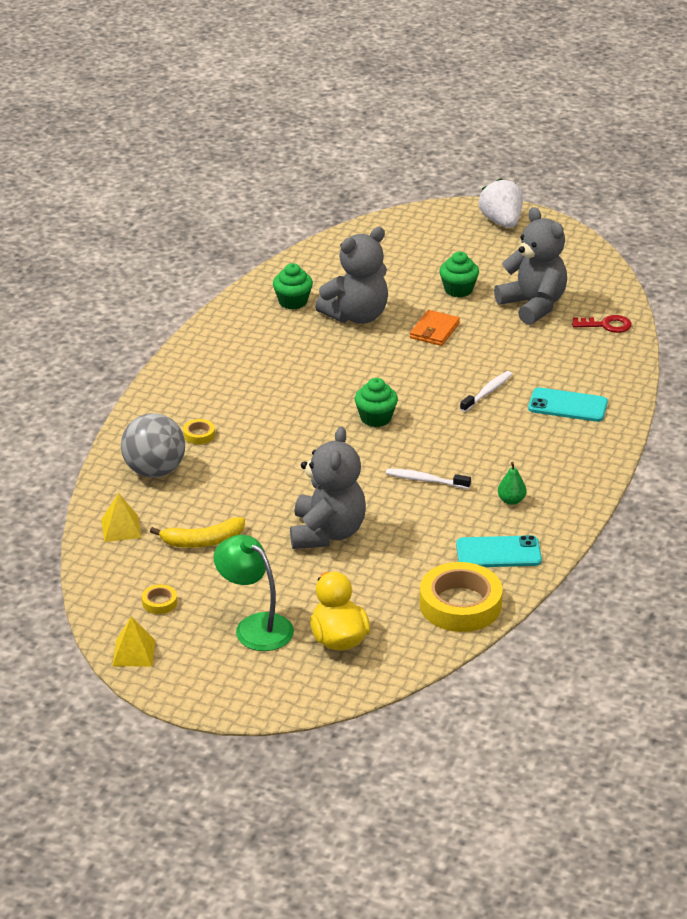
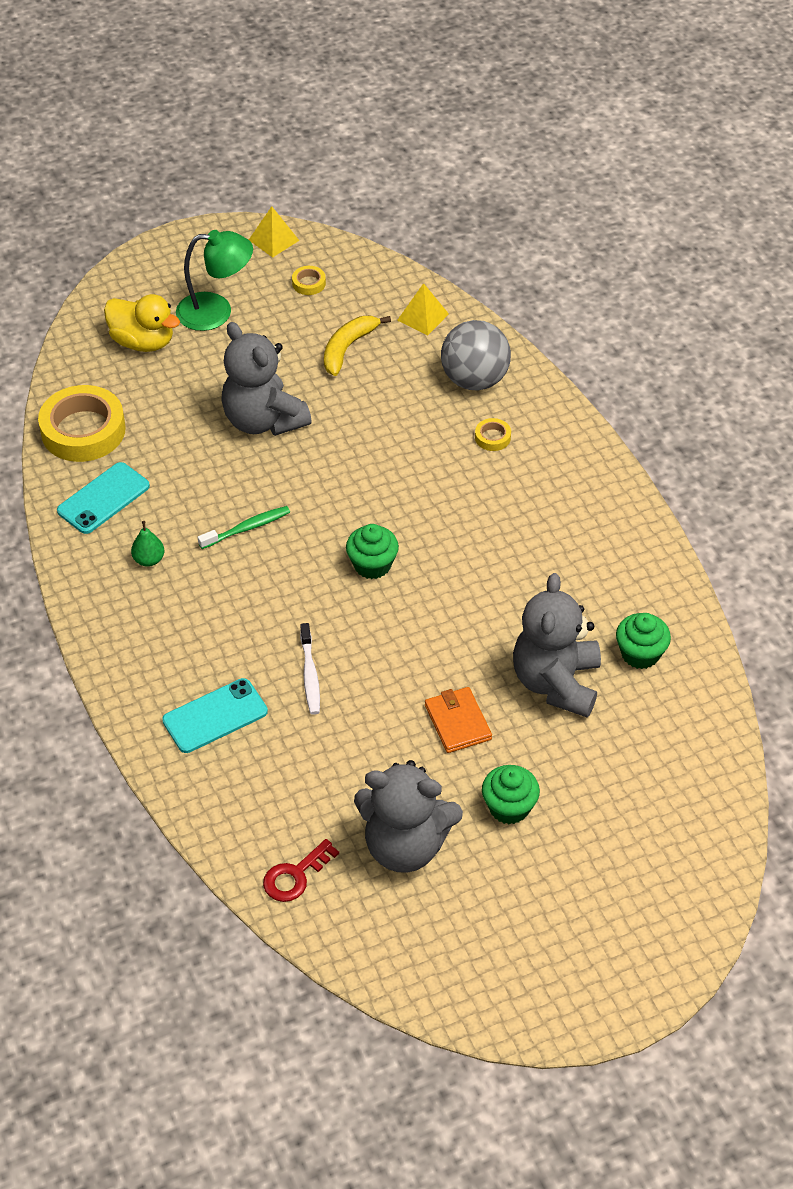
camera: 135 degrees right, 15 degrees up
white toothbrush [386,468,471,489] -> green toothbrush [198,506,290,549]
white strawberry [479,178,523,228] -> none

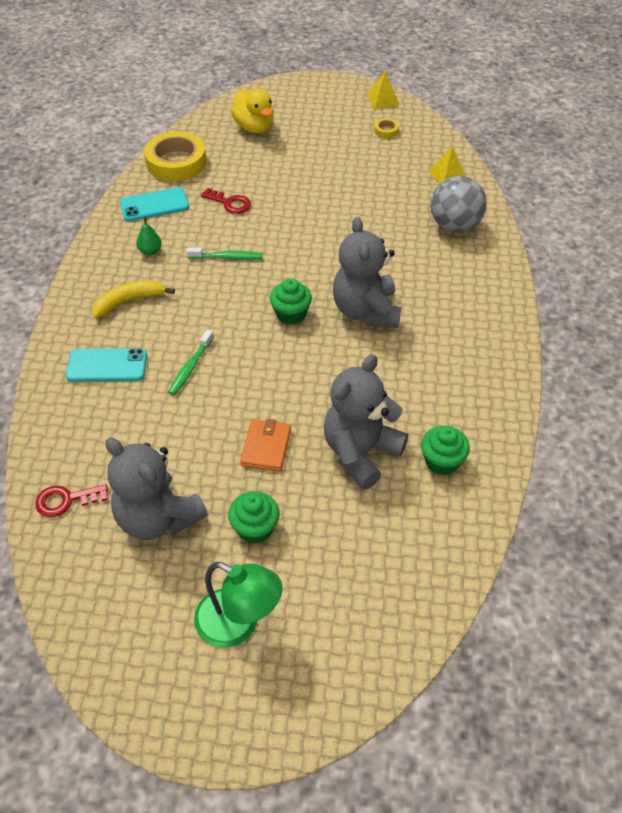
camera: 30 degrees right, 0 degrees up
green lamp [176,230,253,331] -> green lamp moved to [194,562,282,648]
grey teddy bear [221,322,312,436] -> grey teddy bear moved to [333,217,401,328]
white toothbrush [300,623,320,715] -> green toothbrush [168,329,214,395]
yellow banana [324,316,391,376] -> yellow banana moved to [92,280,175,318]
yellow tape [475,418,511,451] -> none
none -> red key [201,188,251,214]

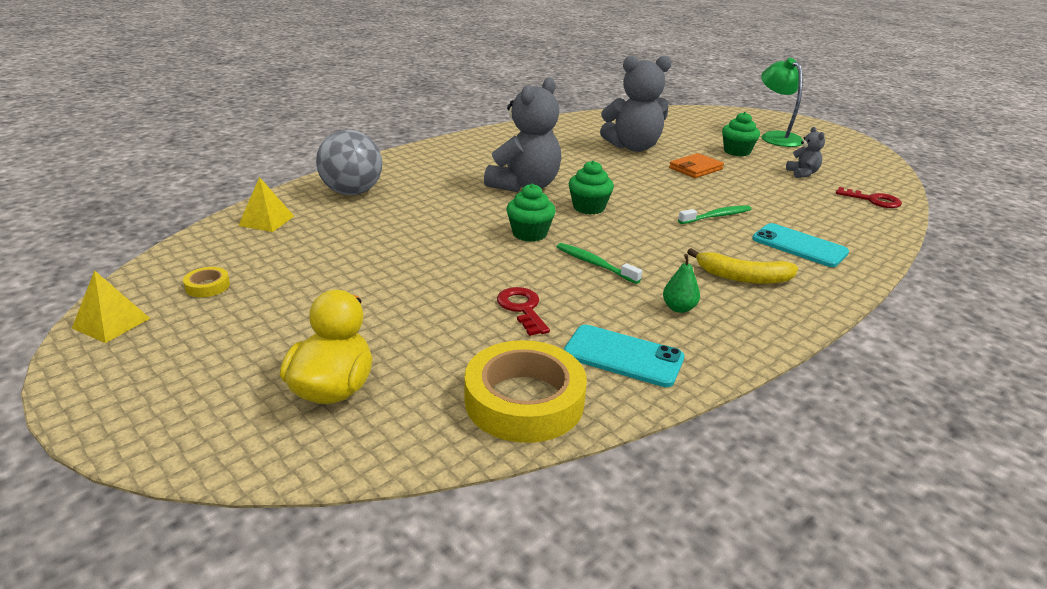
camera: 140 degrees left, 20 degrees down
grey teddy bear [105,437,208,540] -> grey teddy bear [786,127,825,178], size x0.47
green cupcake [421,426,470,475] -> green cupcake moved to [506,184,556,242]

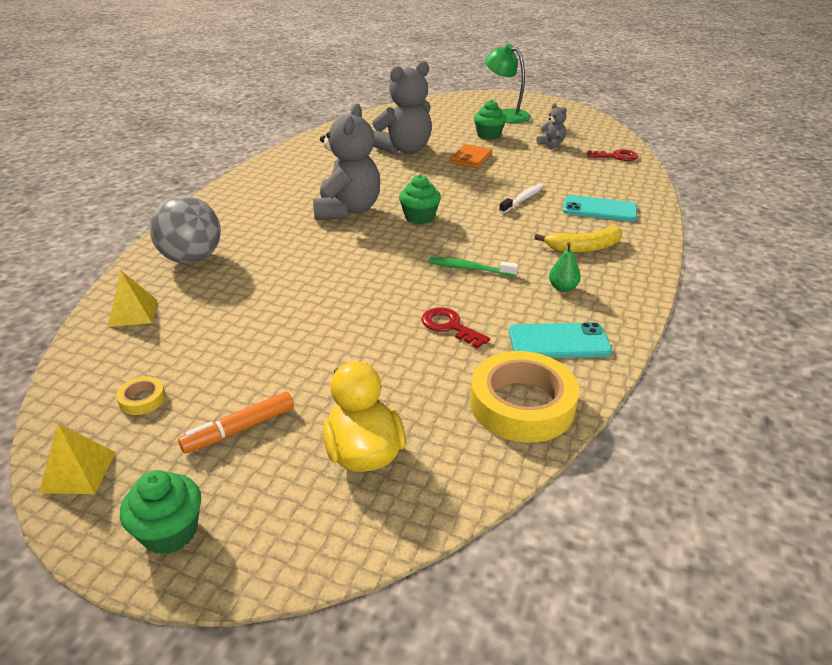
camera: 25 degrees left, 5 degrees up
green cupcake [506,184,556,242] -> green cupcake moved to [120,470,201,554]
green toothbrush [678,205,751,224] -> white toothbrush [499,184,544,214]
none -> orange marker [178,392,294,453]

